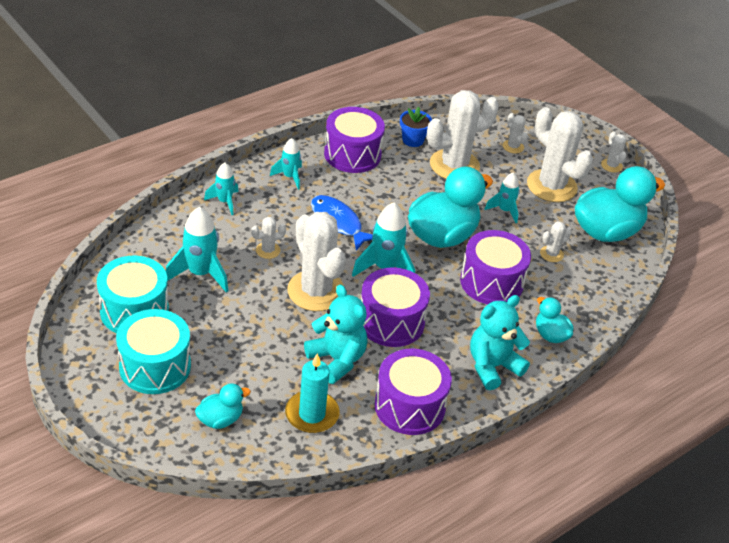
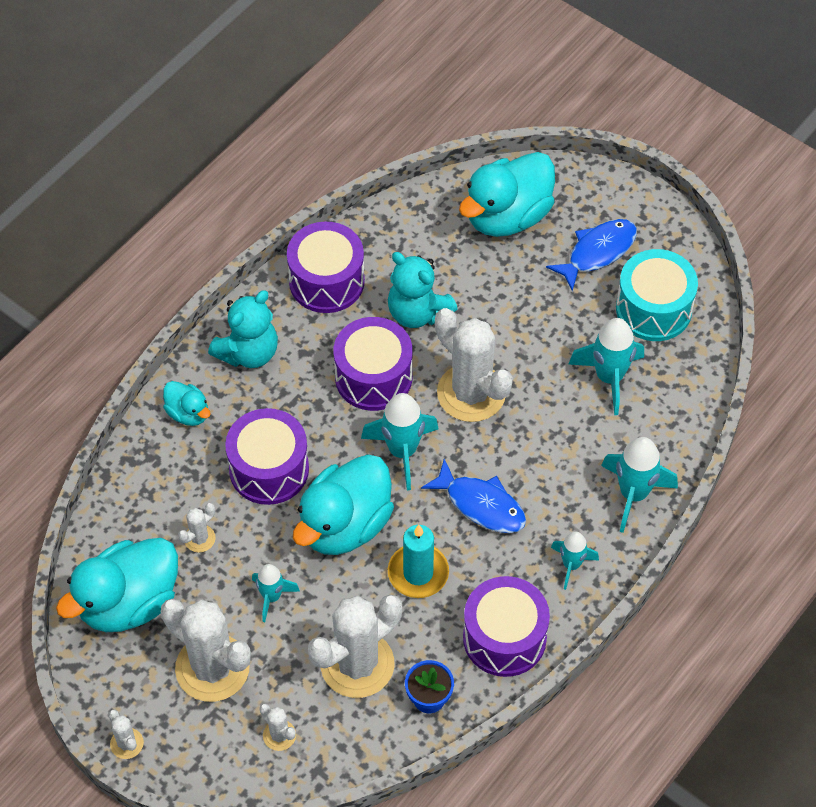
camera: 170 degrees right, 15 degrees up
turquoise drum [116,309,191,394] -> blue fish [546,219,637,291]
turquoise duck [195,383,251,429] -> turquoise duck [459,152,555,237], size x2.04
turquoise rocket [204,163,239,215] -> turquoise rocket [601,437,678,533], size x1.63
white cactus [251,217,286,259] -> none
turquoise candle [285,354,339,433] -> turquoise candle moved to [388,525,449,598]

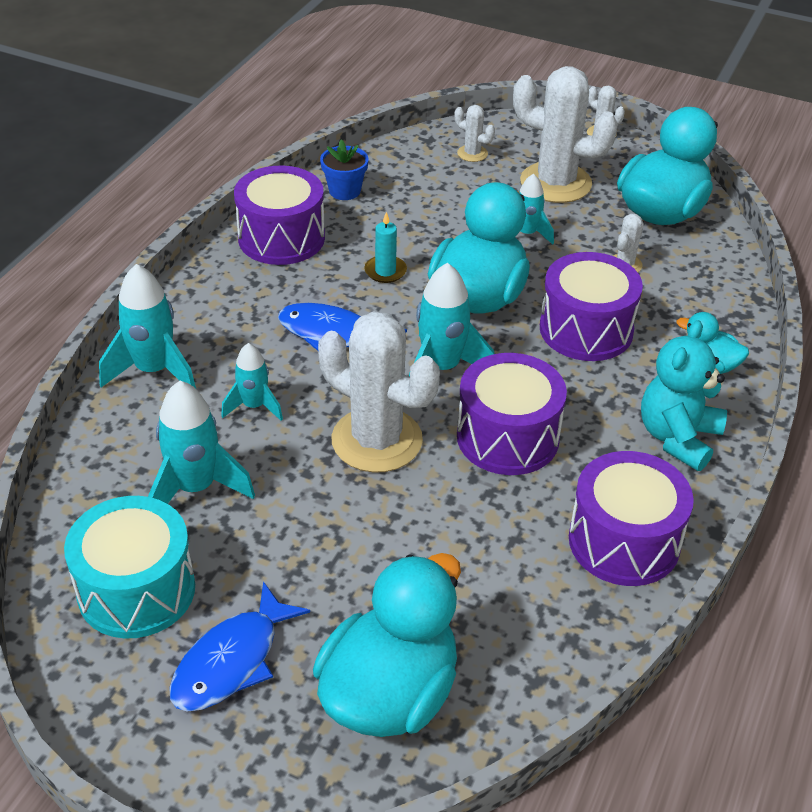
camera: 165 degrees right, 15 degrees down
white cactus [308,594,402,698] -> none
turquoise teddy bear [388,252,458,328] -> none
turquoise candle [388,525,449,598] -> turquoise candle [364,212,407,283], size x0.64
turquoise rocket [551,532,599,590] -> turquoise rocket moved to [221,343,283,421]

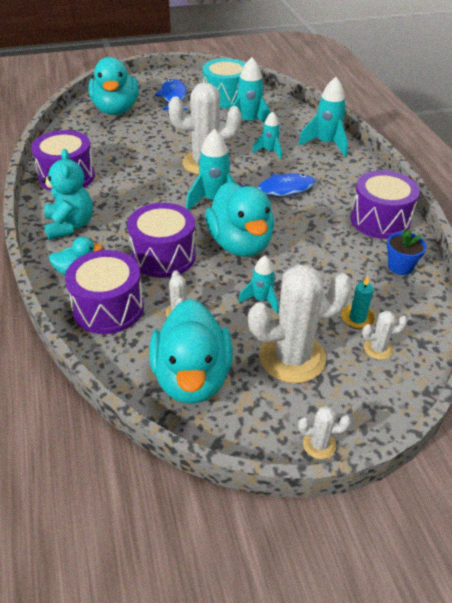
camera: 140 degrees right, 0 degrees up
turquoise candle [364,212,407,283] -> turquoise candle moved to [341,276,375,329]
purple drum [457,353,567,475] -> purple drum moved to [65,250,144,334]

